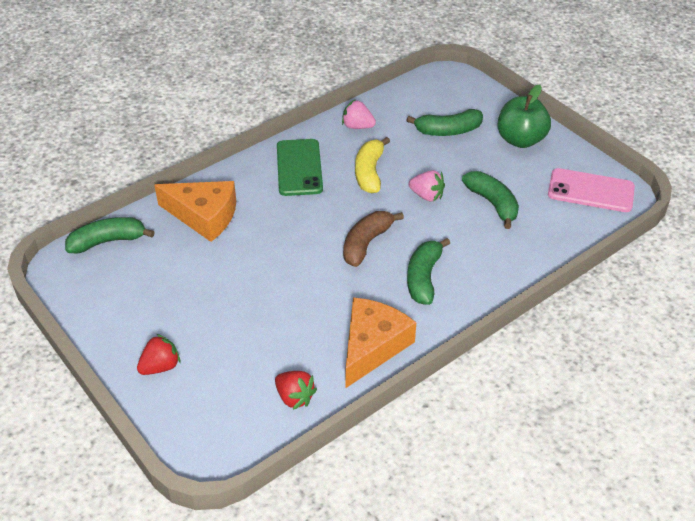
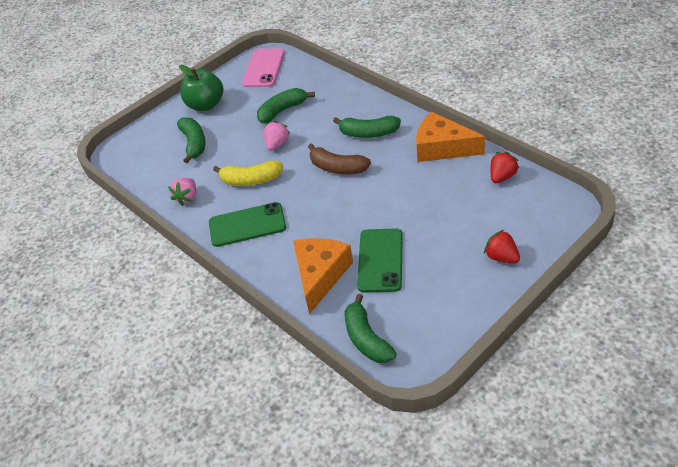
camera: 90 degrees left, 0 degrees up
none -> green phone [357,228,403,292]

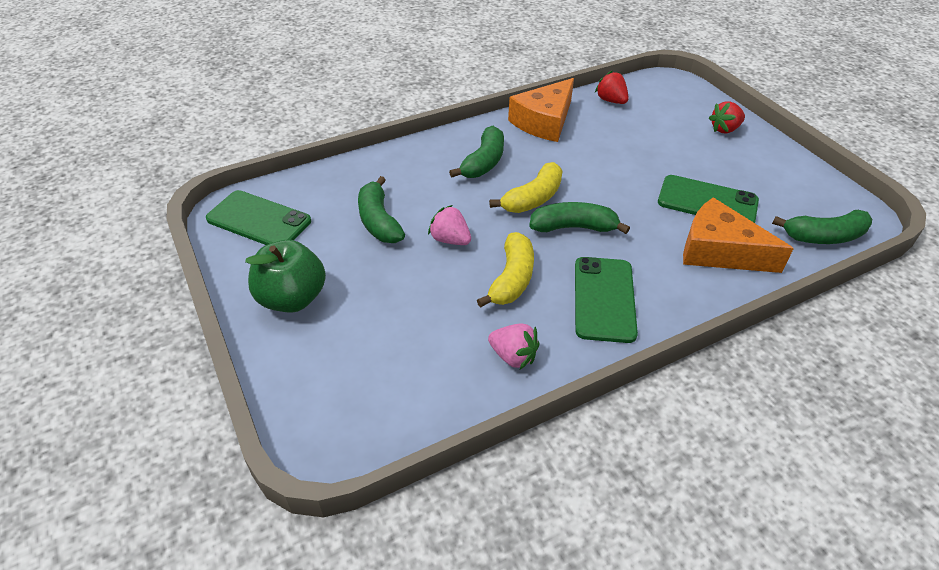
camera: 80 degrees left, 0 degrees up
green banana [177,117,206,163] -> green banana moved to [529,202,630,234]
pink phone [242,48,285,87] -> green phone [206,190,311,245]
brown banana [308,143,371,174] -> yellow banana [489,162,562,213]

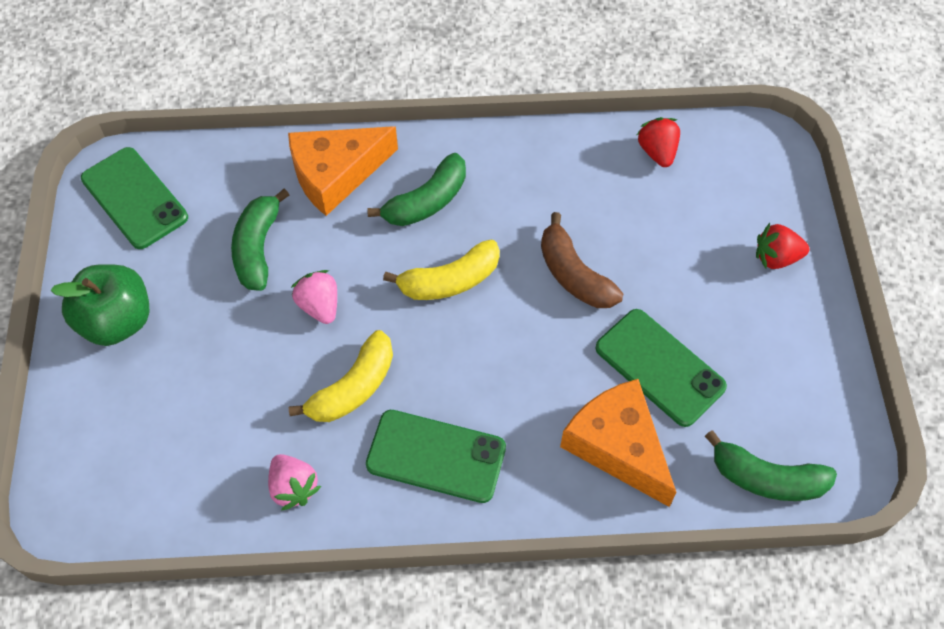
camera: 25 degrees right, 15 degrees up
orange cheese [508,78,574,142] -> orange cheese moved to [288,126,398,216]
green banana [529,202,630,234] -> none
green phone [575,257,638,343] -> green phone turned 75 degrees clockwise [366,410,506,503]
none -> brown banana [541,212,623,308]

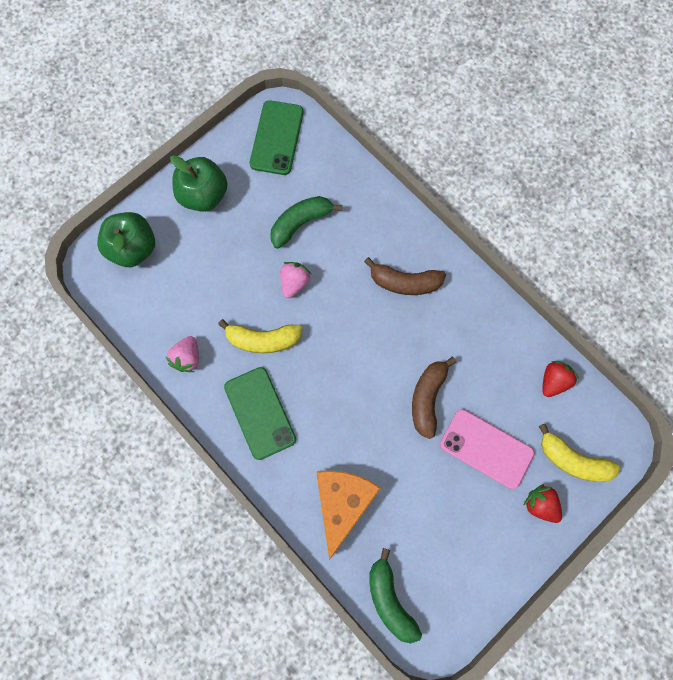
camera: 50 degrees right, 15 degrees up
orange cheese [288,126,398,216] -> none
green banana [367,153,466,226] -> brown banana [364,257,446,295]
yellow banana [383,240,500,300] -> yellow banana moved to [539,424,620,482]
green phone [595,309,727,427] -> none
none -> green apple [97,212,155,267]
none -> pink phone [440,409,535,489]

